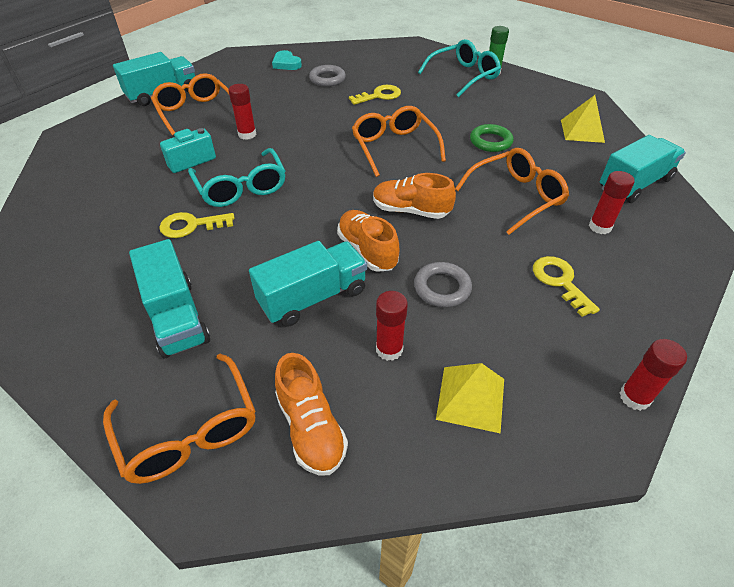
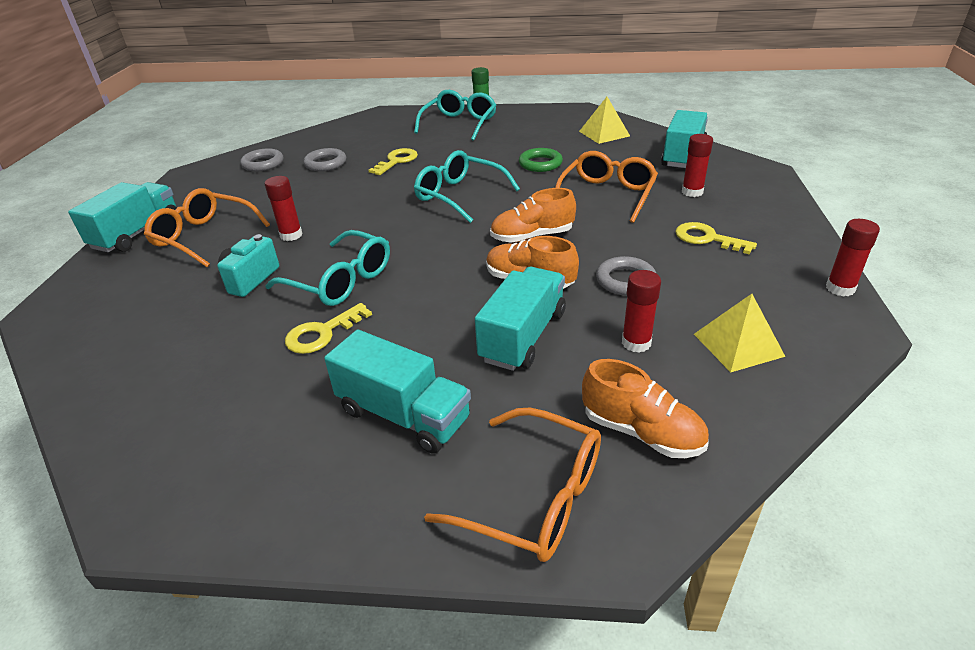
camera: 30 degrees left, 10 degrees down
turquoise heart [272,50,302,70] -> grey ring [240,148,283,171]
orange glasses [352,106,446,177] -> turquoise glasses [414,150,520,223]

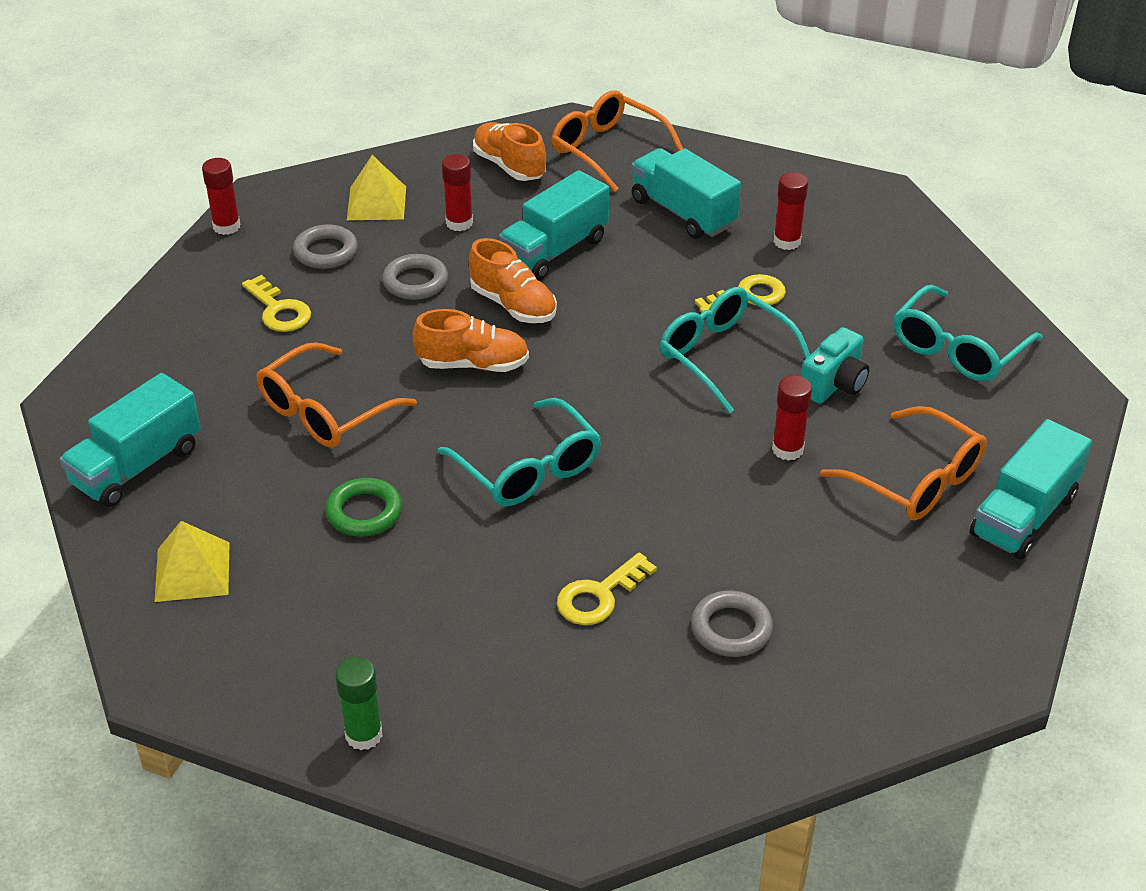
camera: 165 degrees left, 5 degrees up
grey ring [240,148,283,171] -> grey ring moved to [293,224,358,269]
turquoise glasses [414,90,496,141] -> turquoise glasses moved to [894,285,1043,382]
red glue stick [682,134,713,197] -> red glue stick moved to [773,172,808,250]

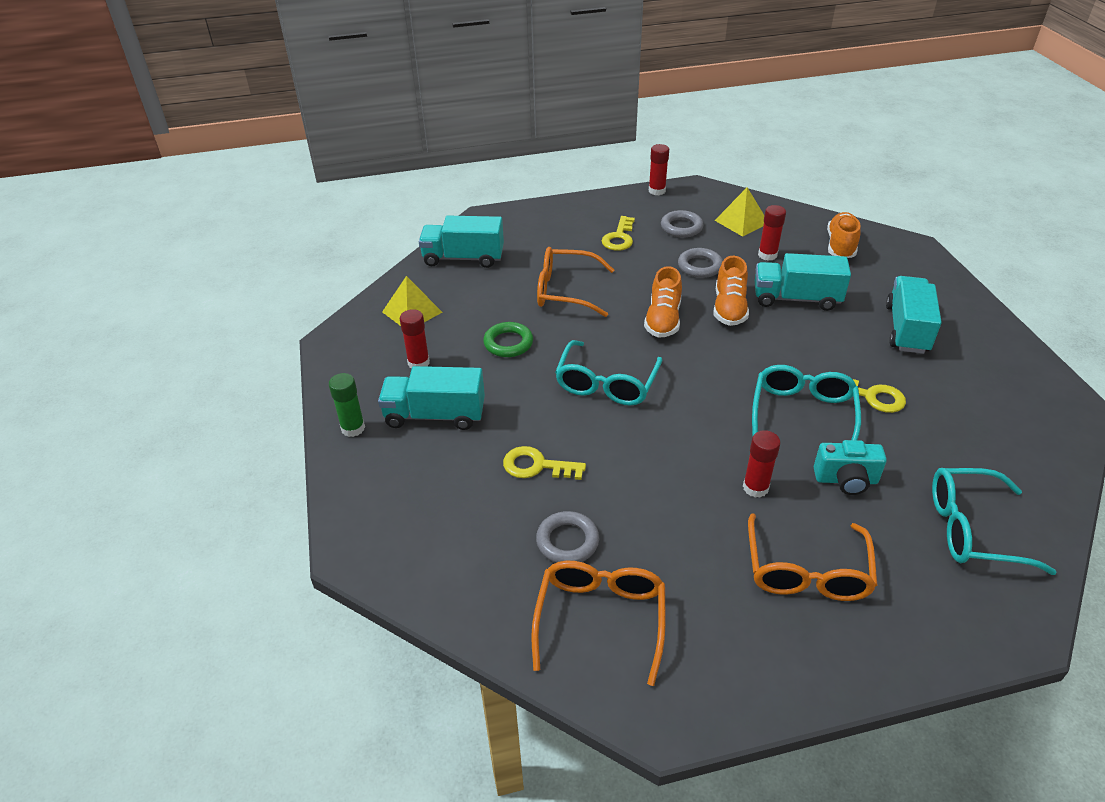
camera: 55 degrees right, 0 degrees up
orange shoe [412,309,529,372] -> orange shoe turned 45 degrees clockwise [644,266,682,338]
orange glasses [551,90,683,192] -> orange glasses moved to [531,561,665,686]
red glue stick [773,172,808,250] -> red glue stick moved to [400,309,430,368]
turquoise truck [970,419,1092,560] -> turquoise truck moved to [378,366,485,430]

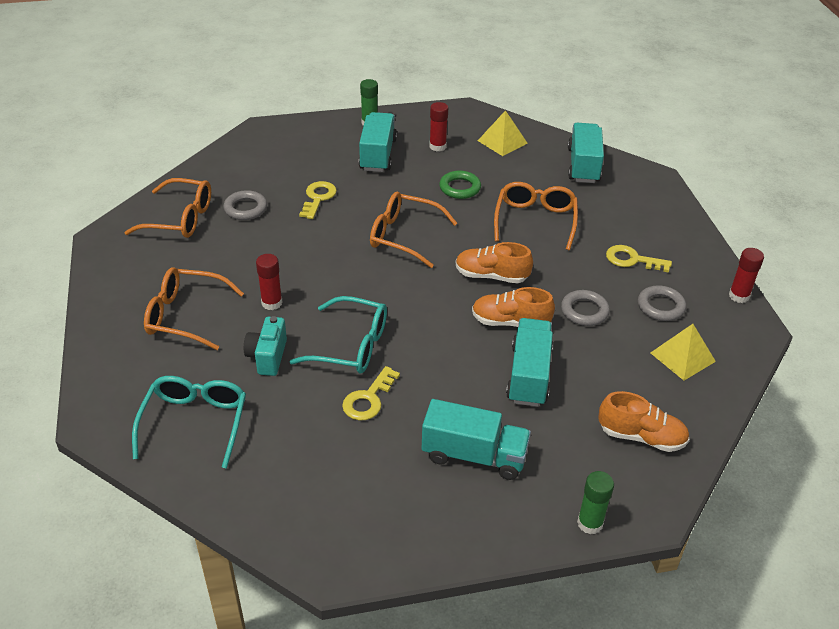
camera: 90 degrees right, 0 degrees up
turquoise glasses [555,340,663,406] -> orange glasses [370,192,457,268]
red glue stick [758,205,786,261] -> none
none -> green glue stick [577,471,614,534]

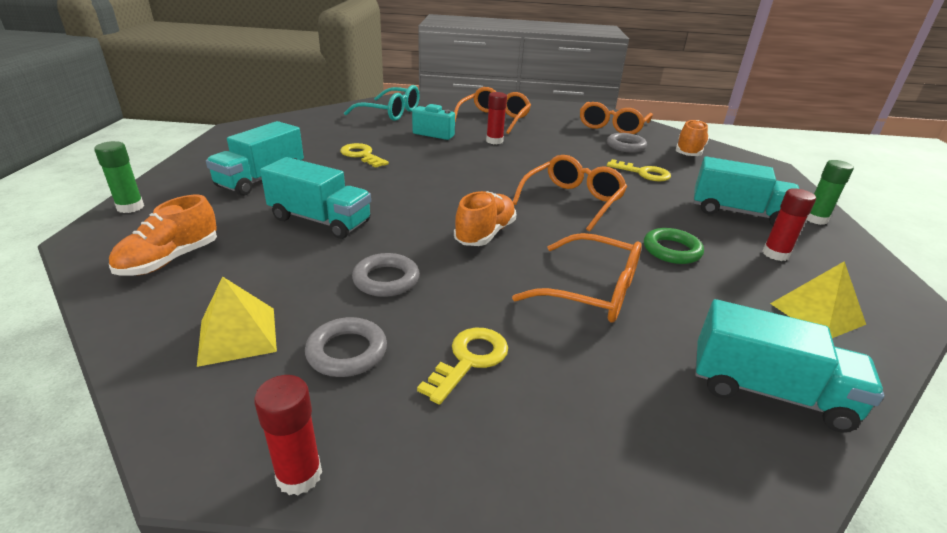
camera: 105 degrees right, 10 degrees down
turquoise glasses [289,296,387,373] -> none
orange shoe [472,287,555,327] -> orange shoe moved to [676,120,709,156]

